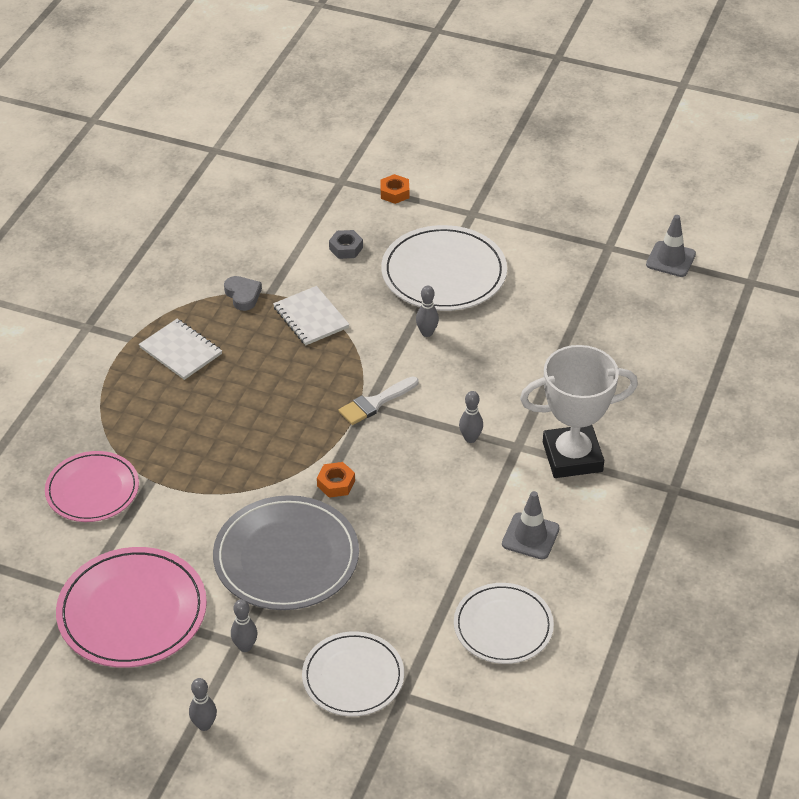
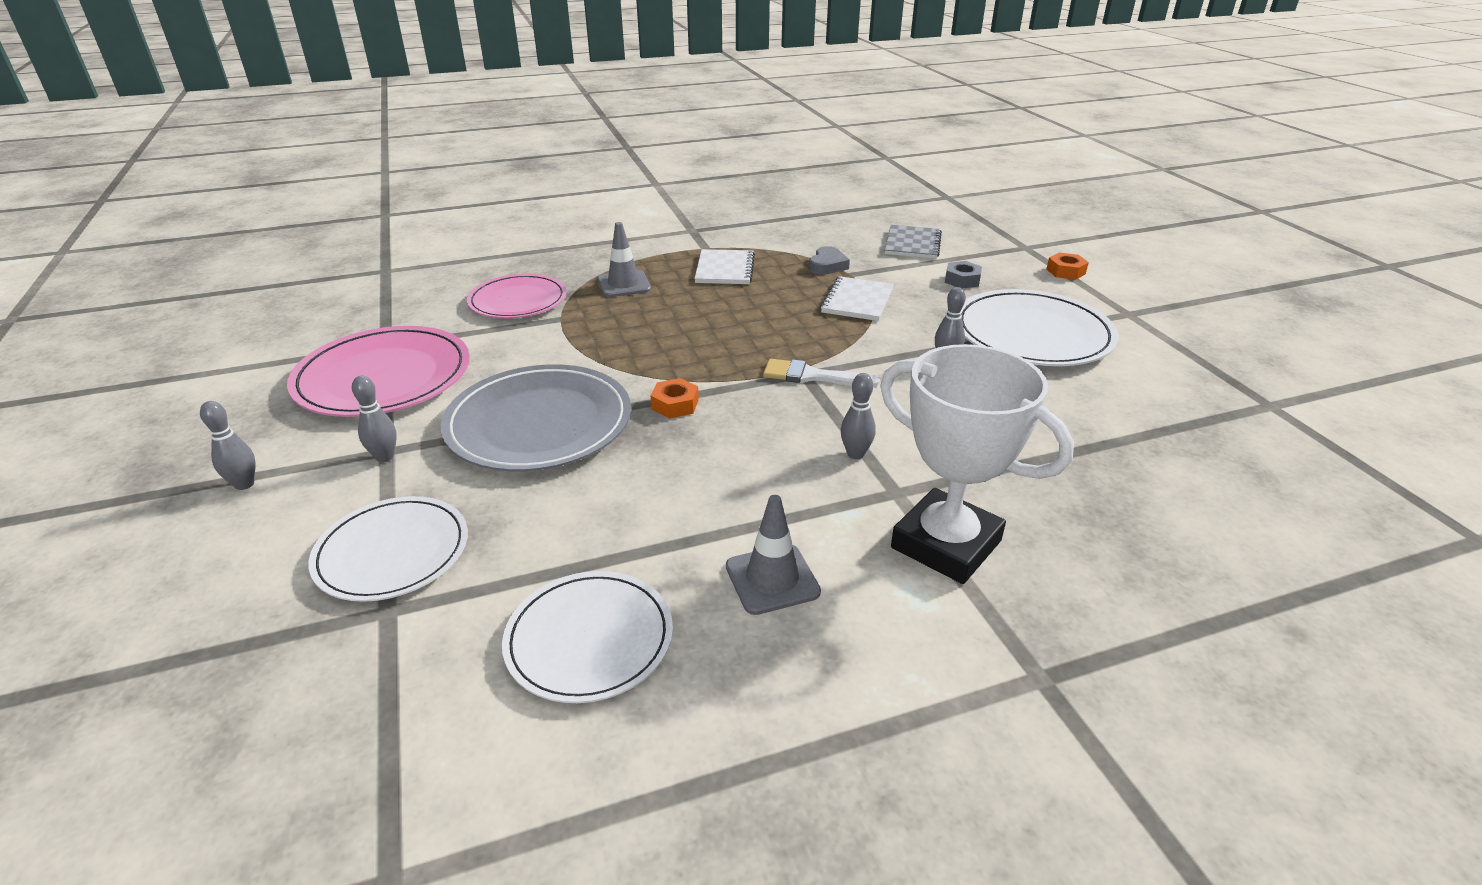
camera: 50 degrees right, 10 degrees down
grey traffic cone [646,215,696,277] -> grey traffic cone moved to [597,222,651,297]
none -> grey notebook [885,225,942,259]

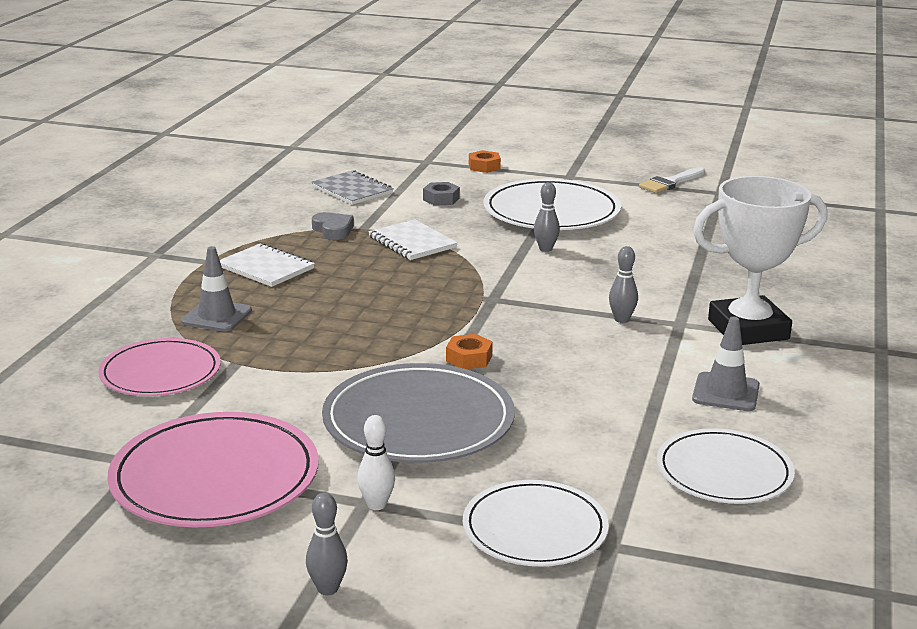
camera: 55 degrees left, 10 degrees down
grey bowling pin [352,376,397,462] -> white bowling pin [357,415,395,510]
white brush [763,359,879,387] -> white brush moved to [639,167,705,193]

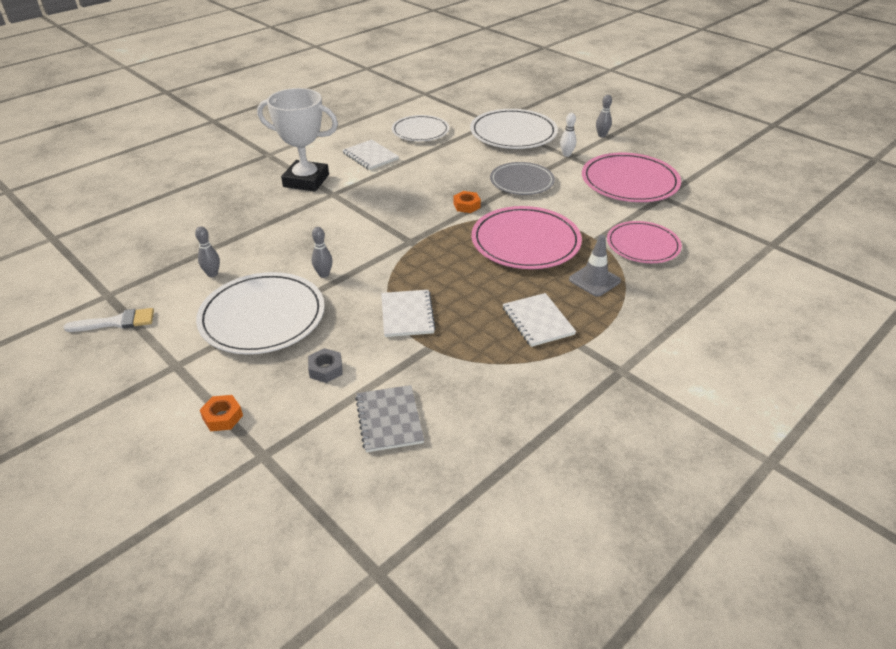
camera: 150 degrees left, 15 degrees up
grey heart [312,212,354,240] -> none
grey plate [322,363,515,463] -> grey plate [490,162,555,195], size x0.66
white plate [463,480,609,567] -> white plate [470,109,558,149], size x1.51
grey bowling pin [609,246,638,323] -> grey bowling pin moved to [195,226,220,277]
grey traffic cone [692,317,760,411] -> white notebook [343,139,399,170]
none -> pink plate [471,206,582,269]

